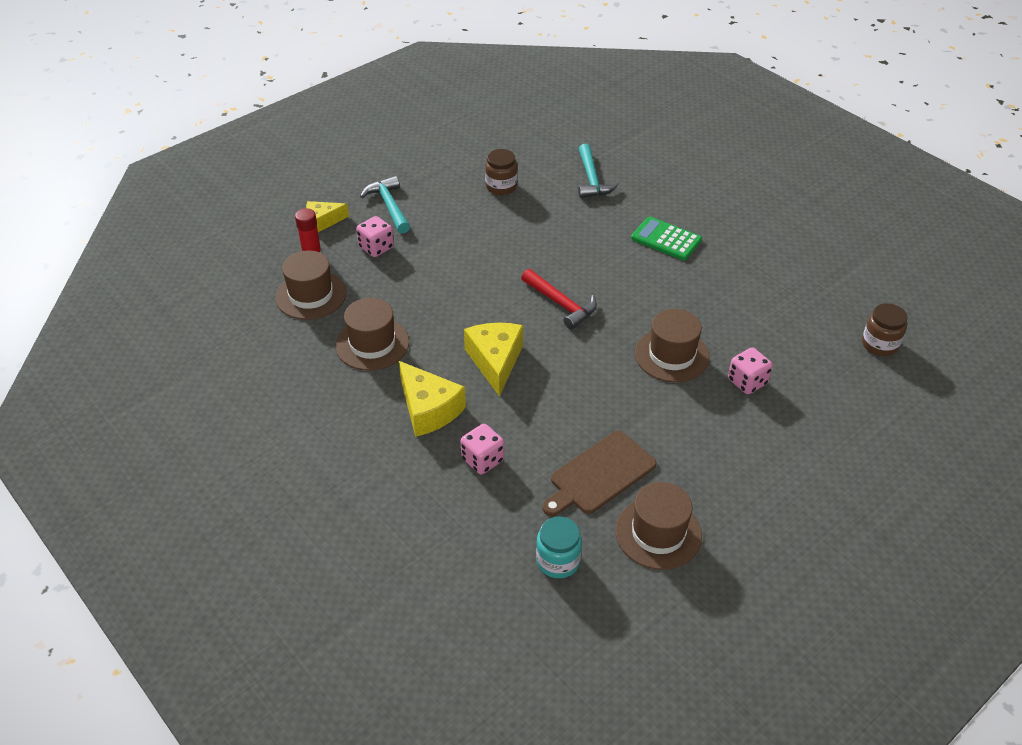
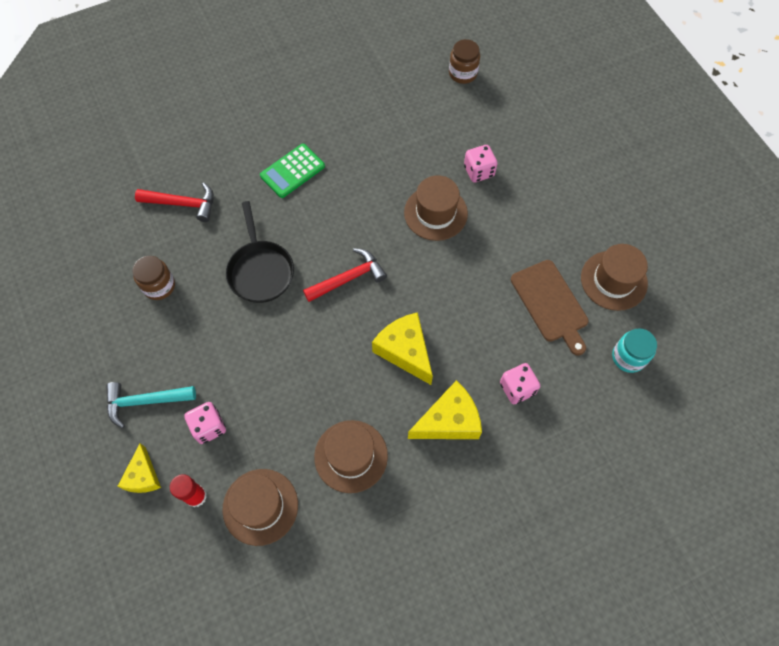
camera: 75 degrees left, 20 degrees up
yellow cheese [464,323,523,397] -> yellow cheese turned 45 degrees clockwise [372,312,433,385]
turquoise hammer [578,144,619,198] -> red hammer [135,182,214,222]
none -> black pan [226,201,294,303]

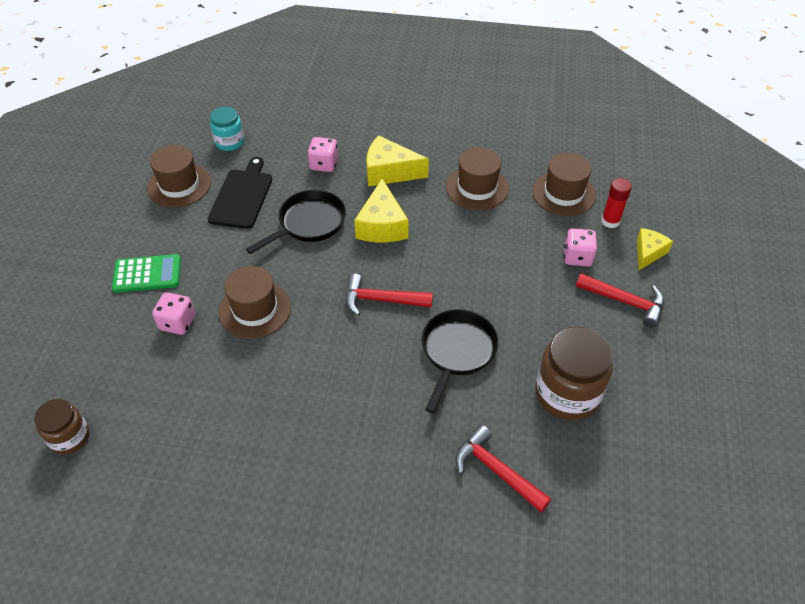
camera: 145 degrees left, 15 degrees down
turquoise hammer [106,382,196,428] -> red hammer [576,273,664,328]
brown jar [132,256,175,300] -> brown jar [535,327,613,420], size x1.69
green calculator [260,144,325,198] -> green calculator moved to [112,254,181,293]
brown cutting board [511,260,589,356] -> black cutting board [208,157,272,229]
none -> black pan [246,190,346,254]

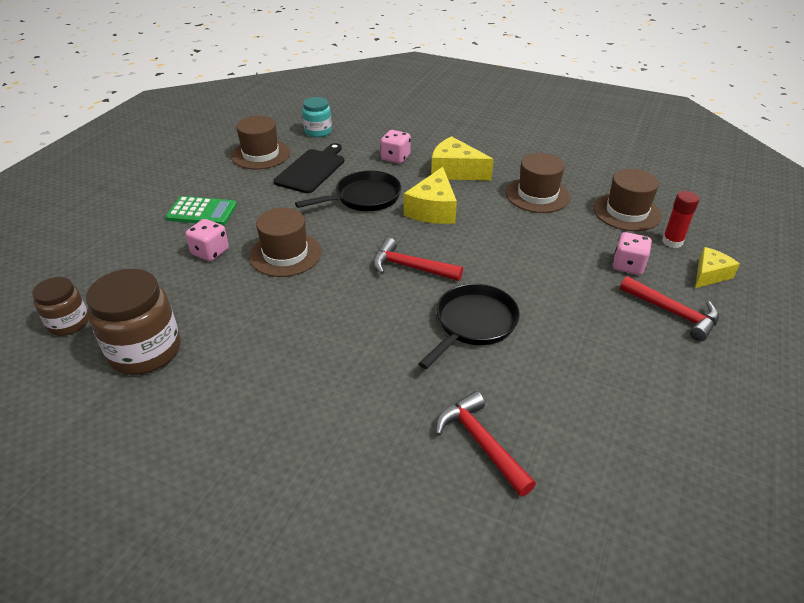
camera: 15 degrees right, 10 degrees down
brown jar [535,327,613,420] -> brown jar moved to [86,268,181,375]

